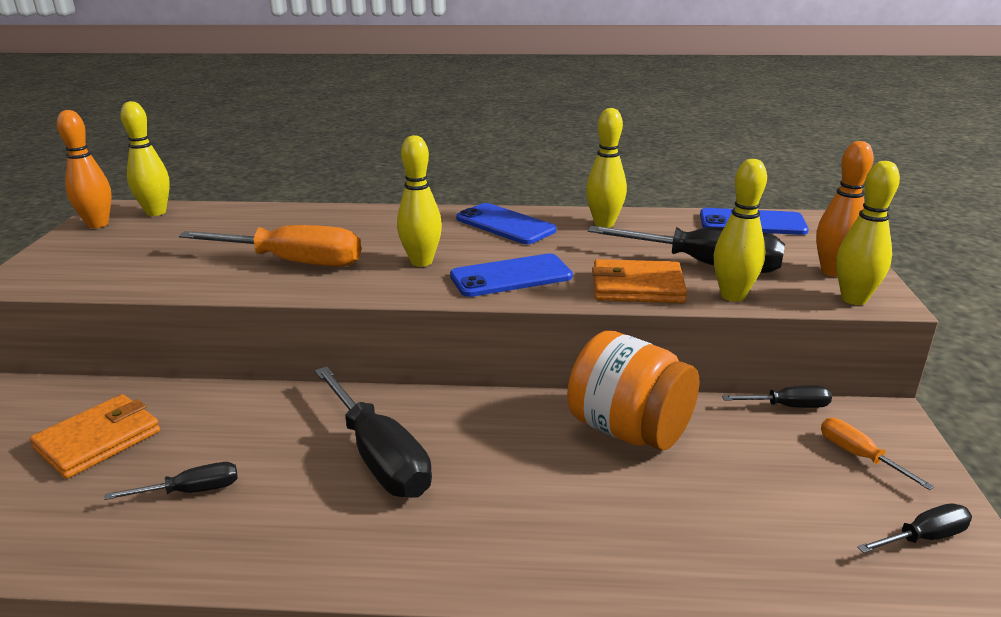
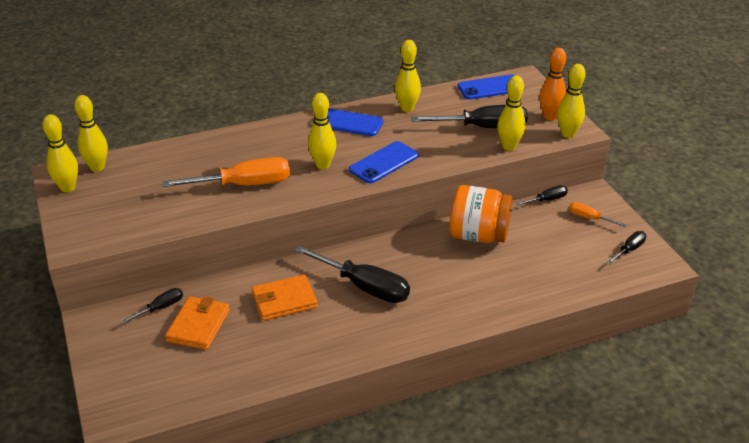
camera: 25 degrees left, 10 degrees up
orange bowling pin [57,110,112,228] -> yellow bowling pin [43,114,78,192]
black screwdriver [104,462,238,500] -> black screwdriver moved to [121,288,183,324]
orange wallet [592,259,687,303] -> orange wallet moved to [252,275,318,321]

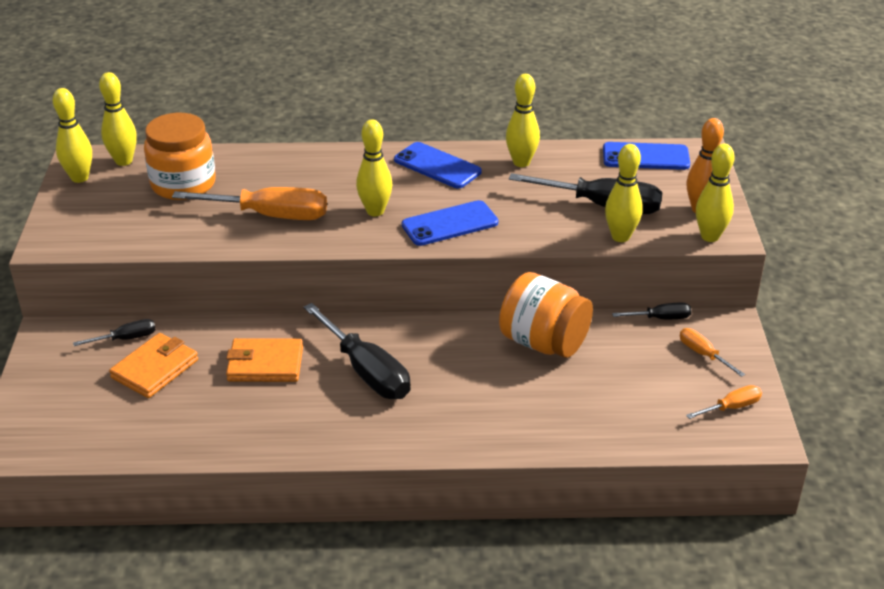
camera: 20 degrees right, 0 degrees up
black screwdriver [607,231,646,264] -> orange screwdriver [686,385,762,419]
none -> orange jar [144,113,216,200]

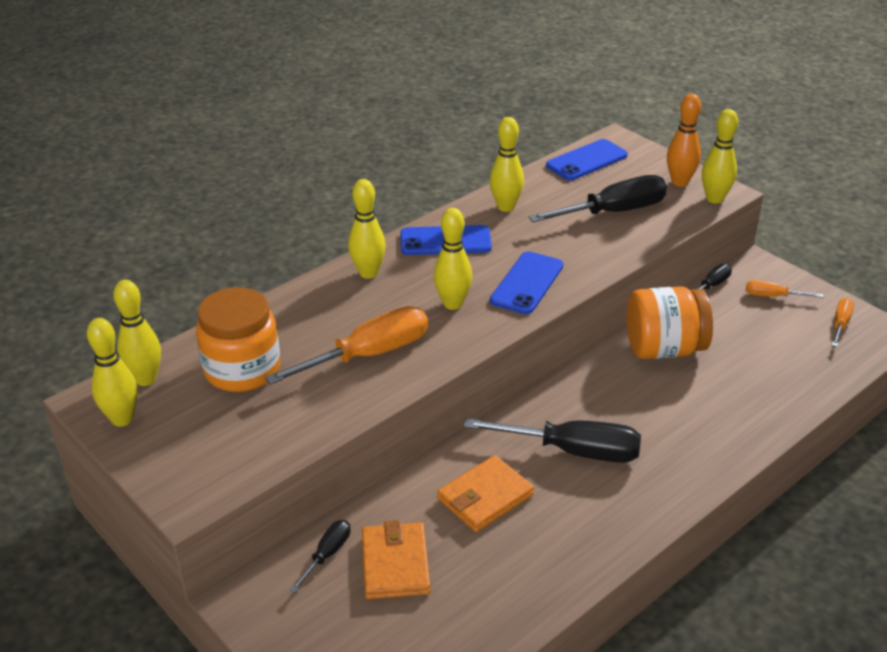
camera: 40 degrees left, 0 degrees up
yellow bowling pin [605,144,643,242] -> yellow bowling pin moved to [348,179,386,279]

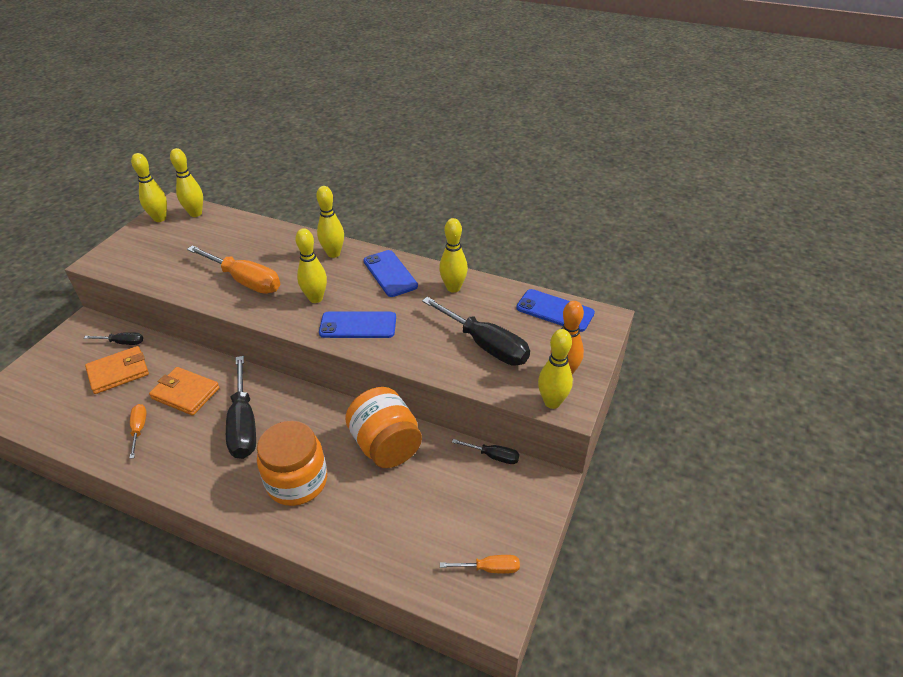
camera: 65 degrees right, 5 degrees up
orange jar [196,287,280,392] -> orange jar moved to [257,421,327,506]
orange screwdriver [746,280,823,298] -> orange screwdriver moved to [129,404,147,459]

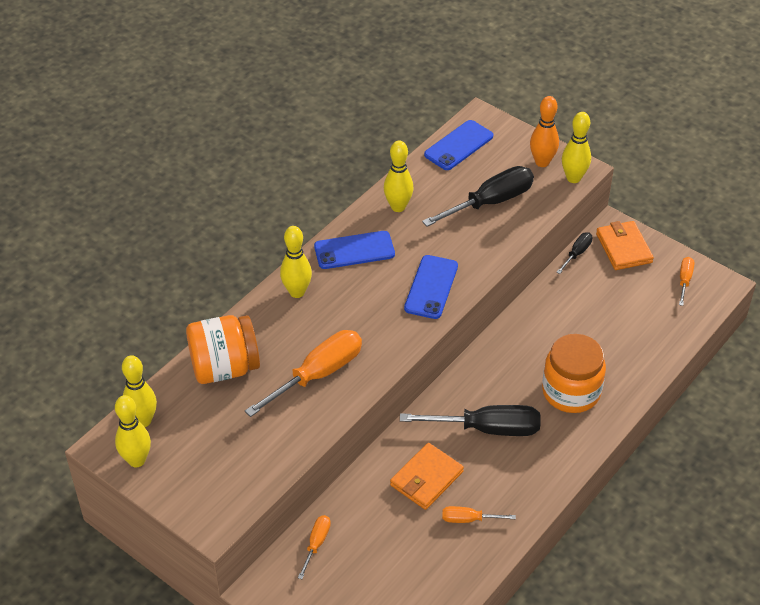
camera: 75 degrees left, 5 degrees up
black screwdriver [84,332,143,345] -> orange screwdriver [298,515,331,579]
orange wallet [85,346,149,394] -> orange wallet moved to [596,221,654,270]
yellow bowling pin [296,228,327,303] -> none
orange jar [345,387,422,468] -> orange jar moved to [186,315,260,384]

